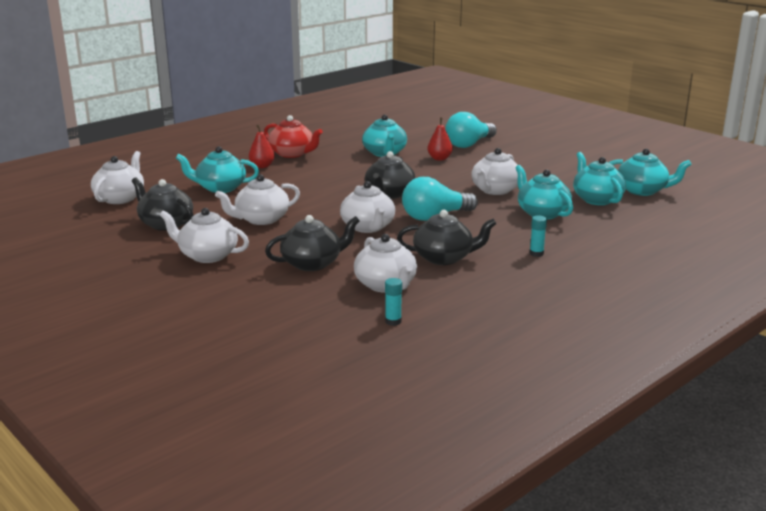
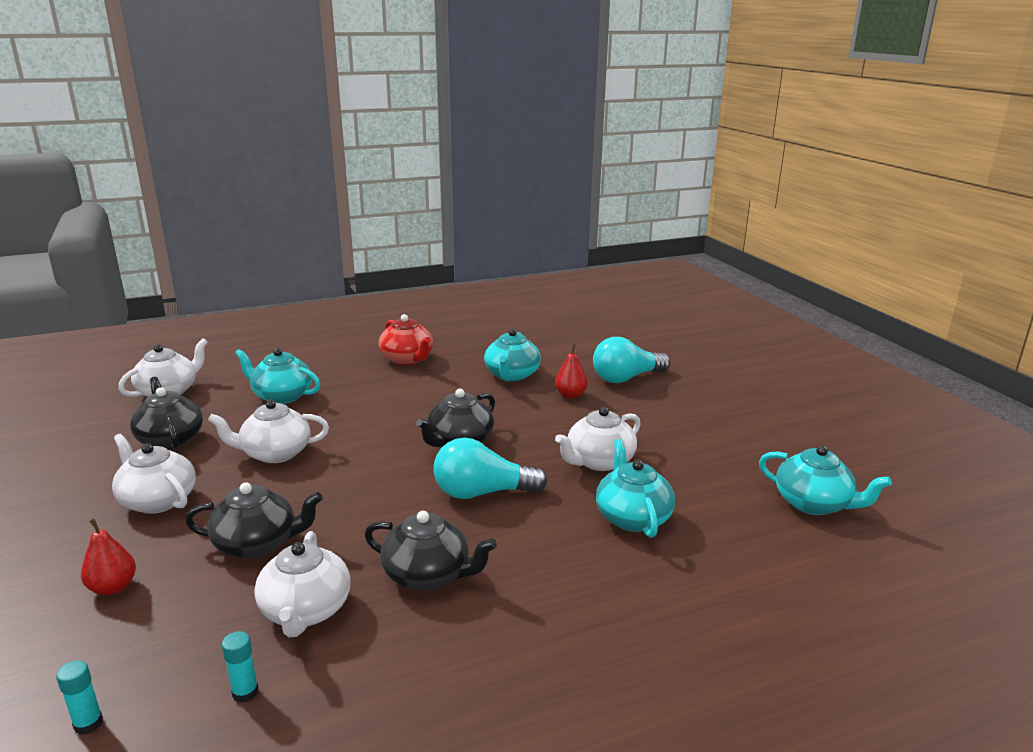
camera: 20 degrees right, 0 degrees up
red pear [249,125,275,168] -> red pear moved to [81,518,136,595]
white teapot [340,181,395,233] -> none
turquoise glue stick [530,215,547,257] -> turquoise glue stick moved to [56,660,103,735]
turquoise teapot [573,152,626,205] -> none

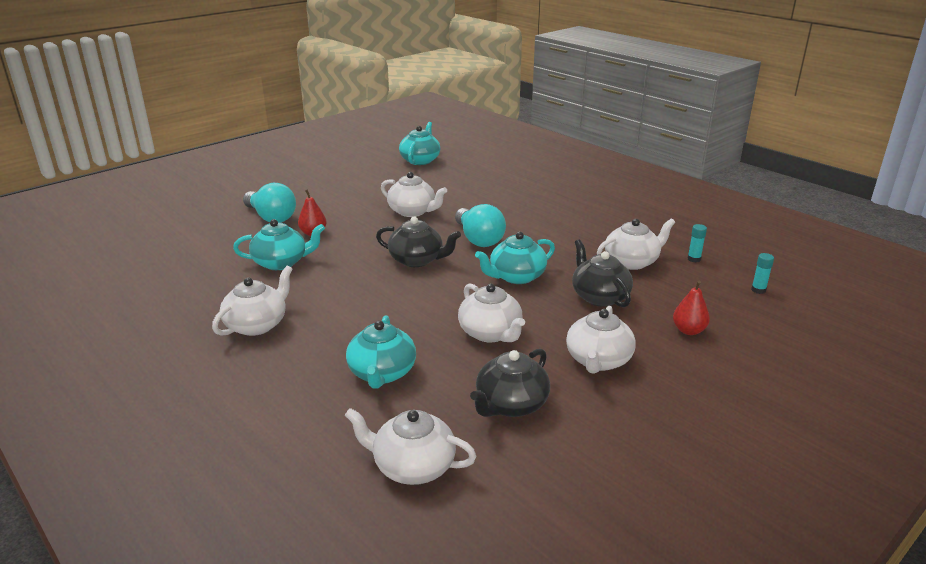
camera: 110 degrees left, 5 degrees up
black teapot [365,511,497,591] -> none
red teapot [378,314,433,365] -> white teapot [212,265,292,336]
turquoise teapot [596,439,675,538] -> turquoise teapot moved to [475,232,555,284]

